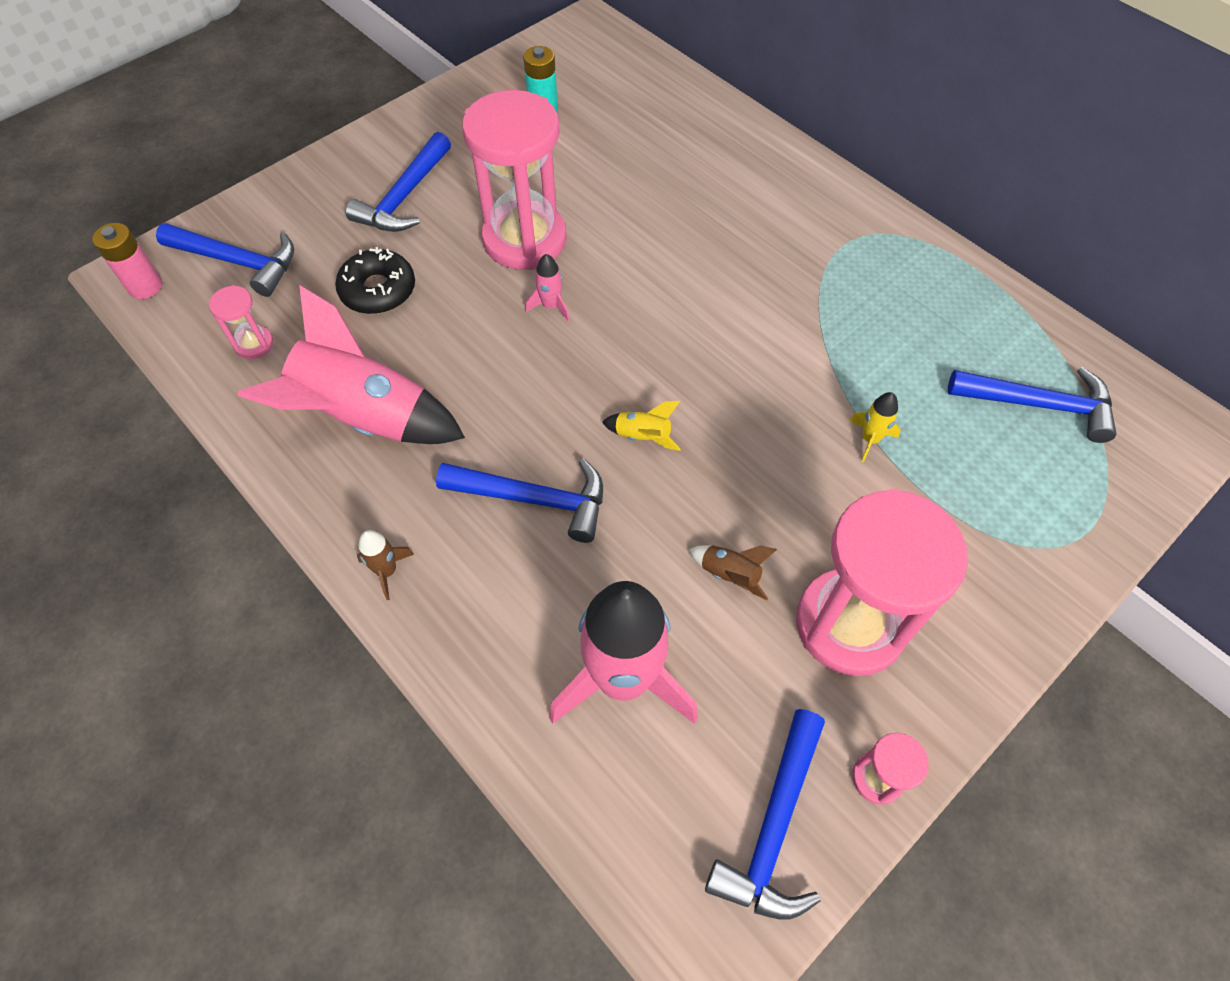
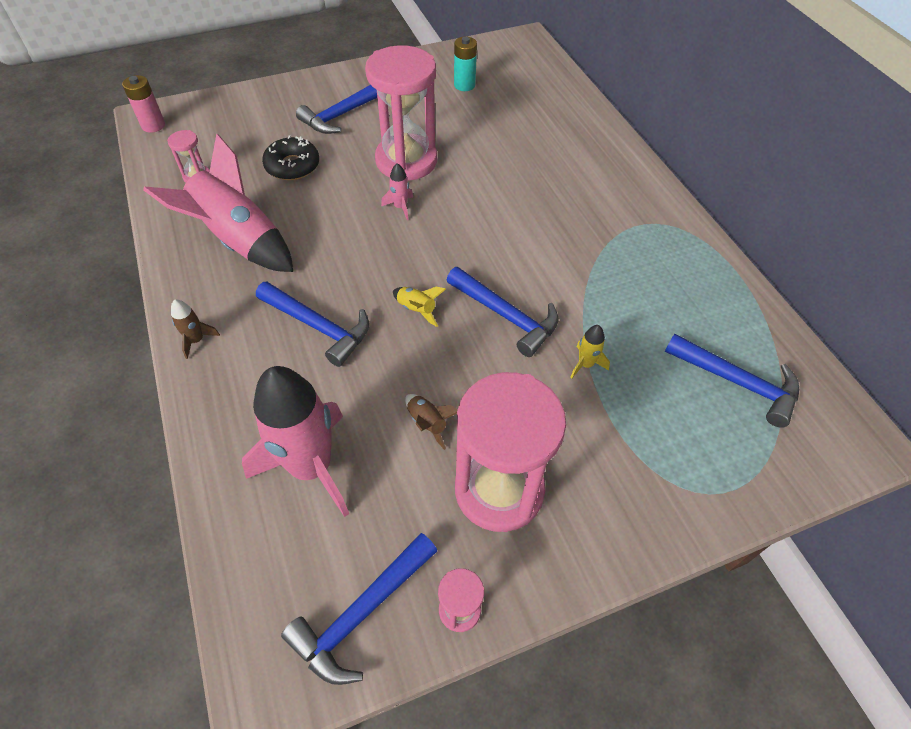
camera: 20 degrees right, 5 degrees down
blue hammer [156,223,294,297] -> blue hammer moved to [447,267,559,357]

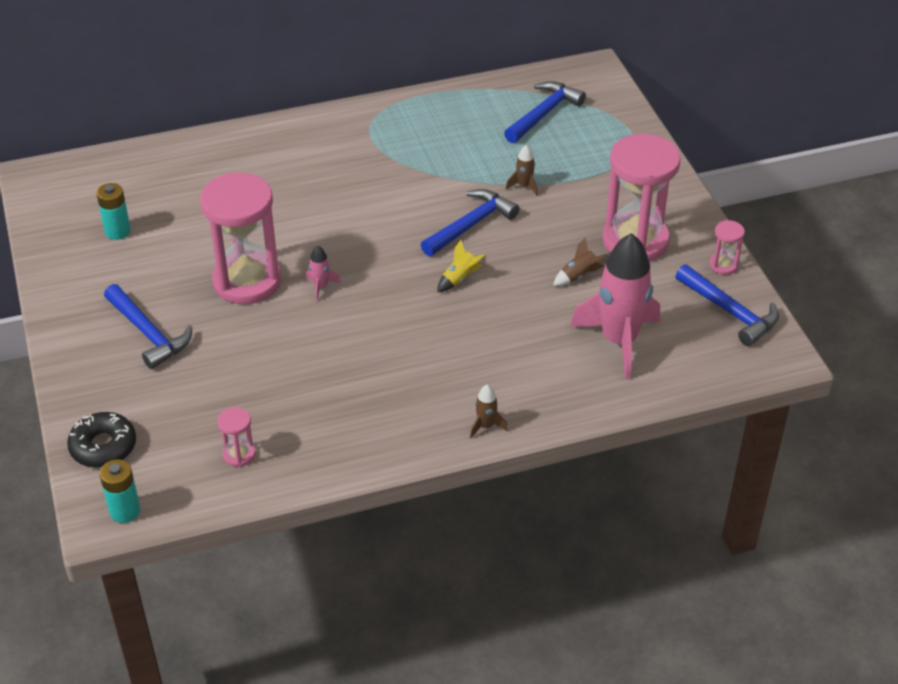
camera: 85 degrees left, 10 degrees down
pink battery [122,75,165,133] -> turquoise battery [100,459,140,523]
pink rocket [143,133,293,272] -> none
blue hammer [256,281,369,367] -> none
black donut [262,135,319,180] -> black donut moved to [67,412,136,468]
yellow rocket [570,325,610,379] -> brown rocket [506,145,538,196]

